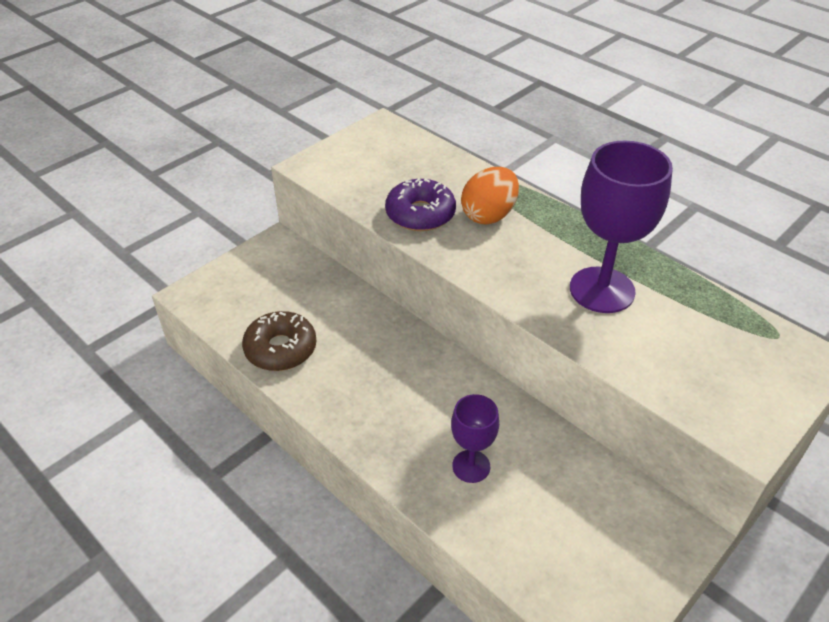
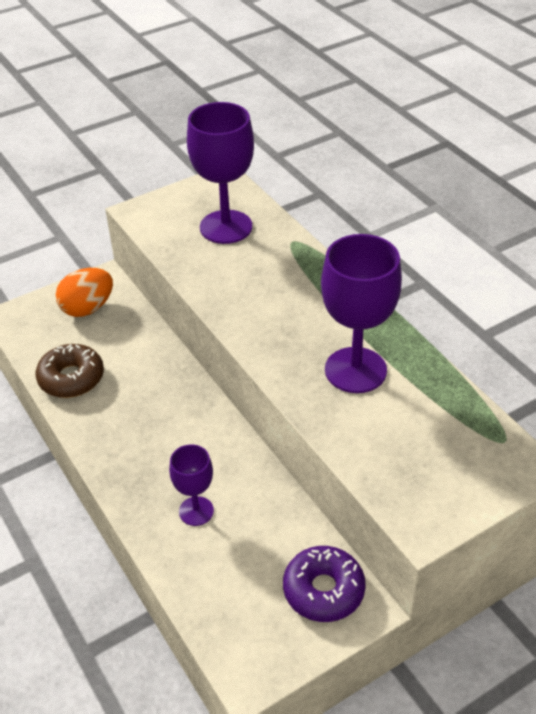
camera: 15 degrees right, 0 degrees up
purple donut [385,178,456,231] -> purple donut moved to [283,546,366,622]
orange egg [461,167,519,224] -> orange egg moved to [56,268,113,317]
none -> purple goblet [187,102,254,244]

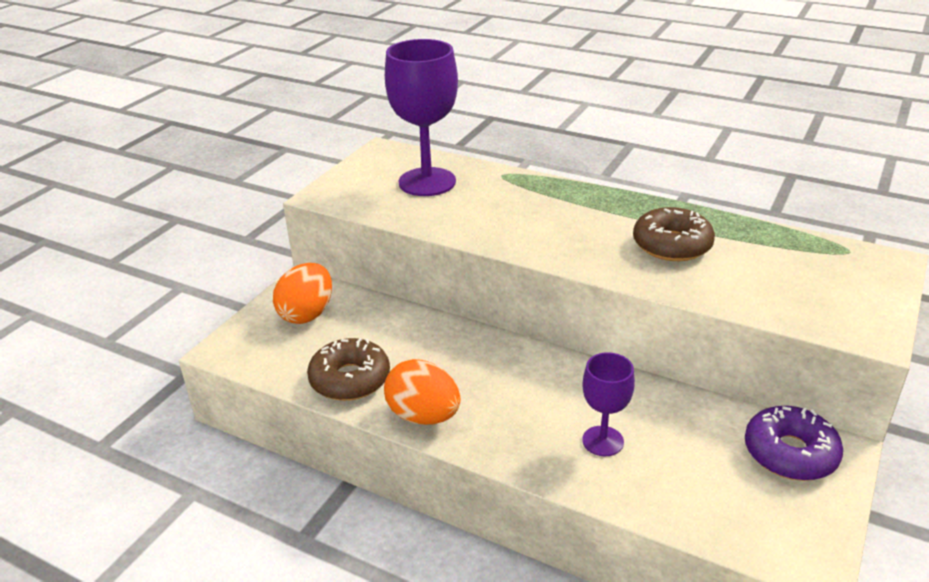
camera: 30 degrees left, 10 degrees down
purple goblet [321,234,402,393] -> brown donut [633,207,715,261]
none -> orange egg [384,359,461,425]

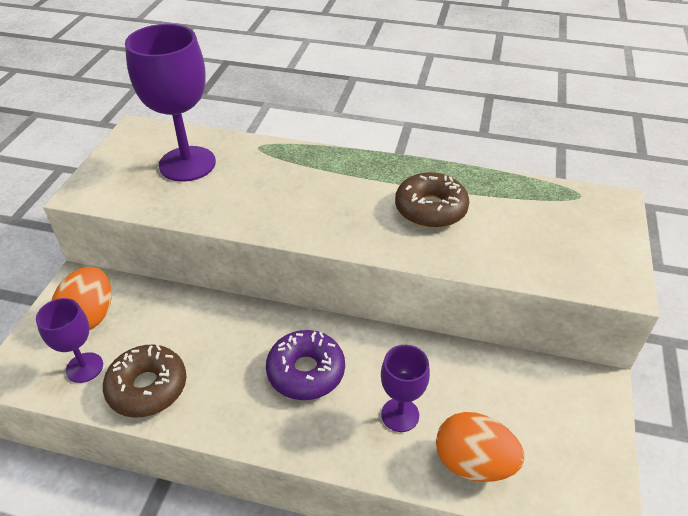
camera: 15 degrees left, 10 degrees up
orange egg [384,359,461,425] -> orange egg moved to [436,412,524,482]
purple donut [745,406,843,481] -> purple donut moved to [266,330,345,400]
none -> purple goblet [36,298,103,383]

